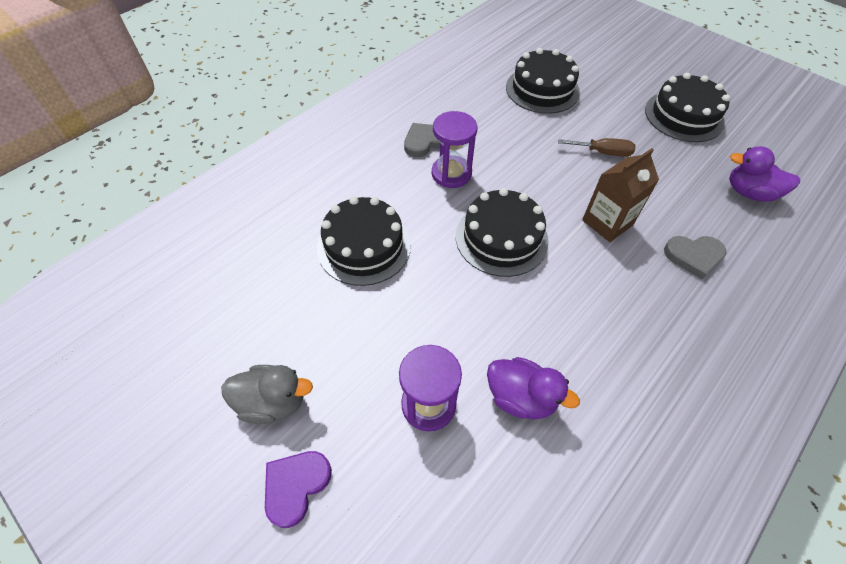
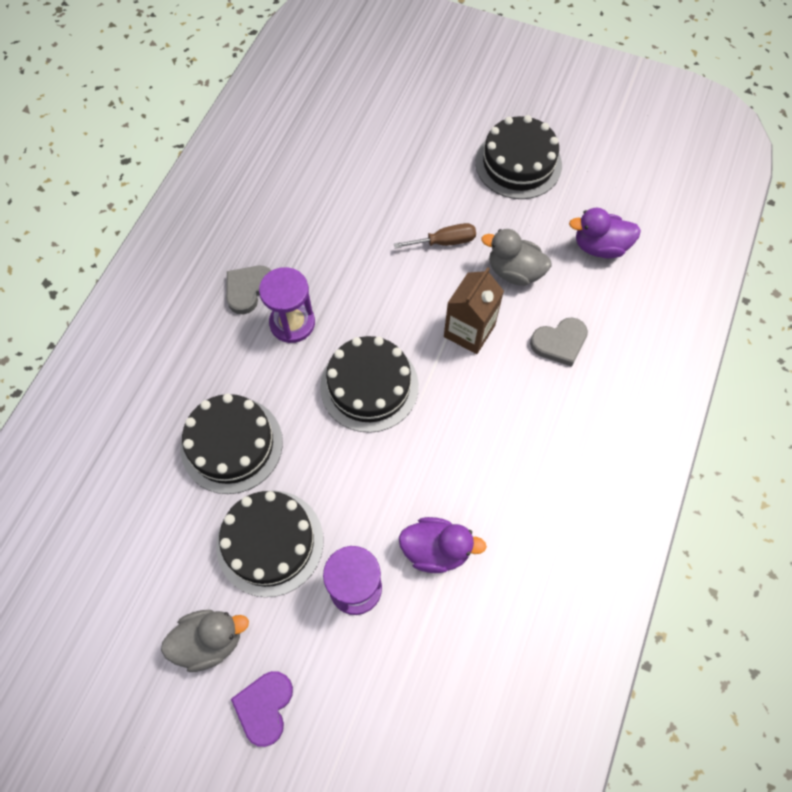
camera: 20 degrees left, 10 degrees up
black cake [506,48,580,114] -> black cake moved to [216,491,324,597]
none -> grey duck [481,229,551,286]

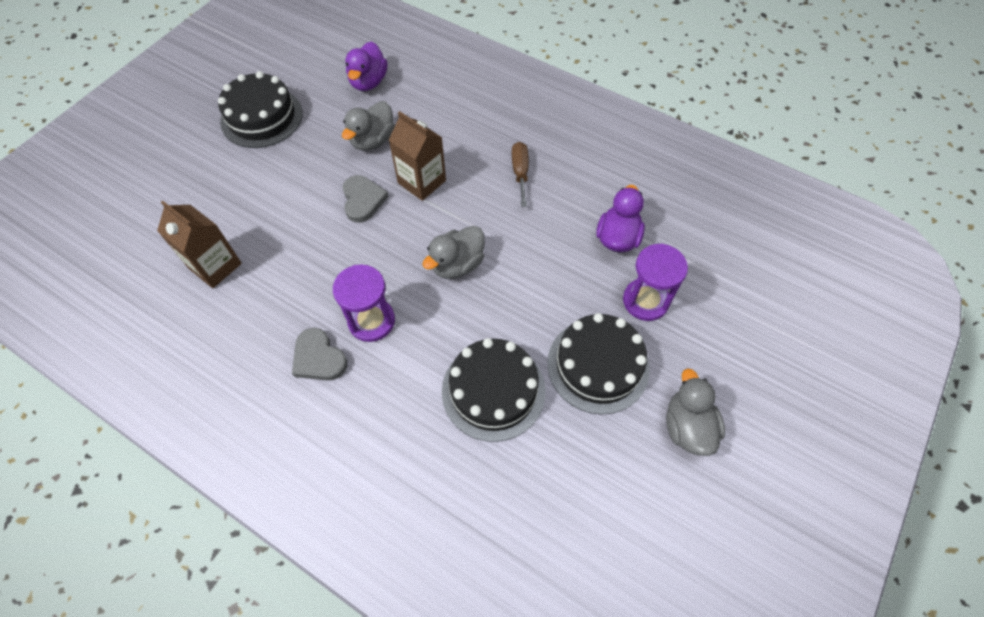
camera: 80 degrees left, 5 degrees down
purple heart [231,671,293,747] -> none
black cake [320,336,419,433] -> grey duck [422,226,485,279]
brown screwdriver [394,223,476,249] -> brown screwdriver moved to [512,142,529,207]
grey heart [530,317,588,367] -> grey heart moved to [343,175,388,222]
none -> brown carton [157,201,242,288]

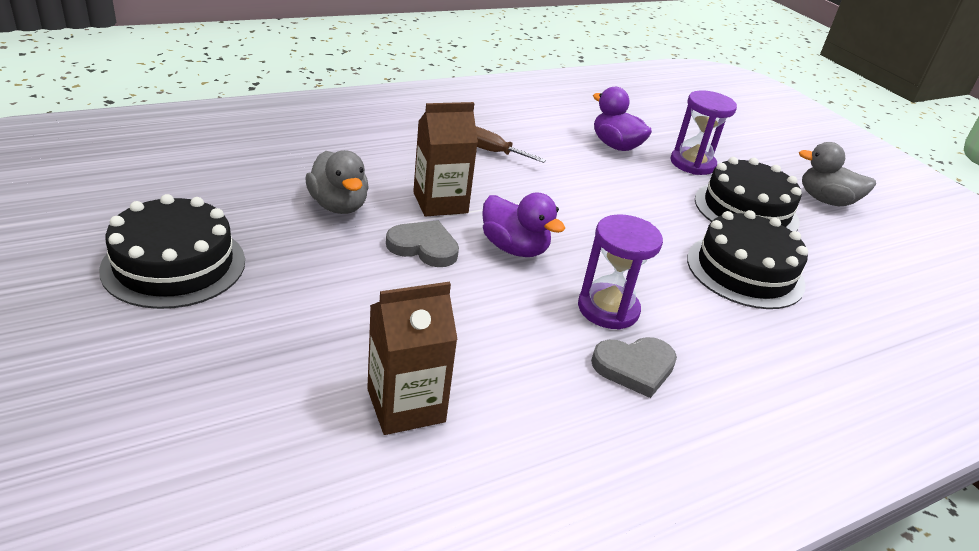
camera: 65 degrees left, 25 degrees down
purple duck [345,41,387,91] -> purple duck moved to [482,192,565,257]
grey duck [422,226,485,279] -> none

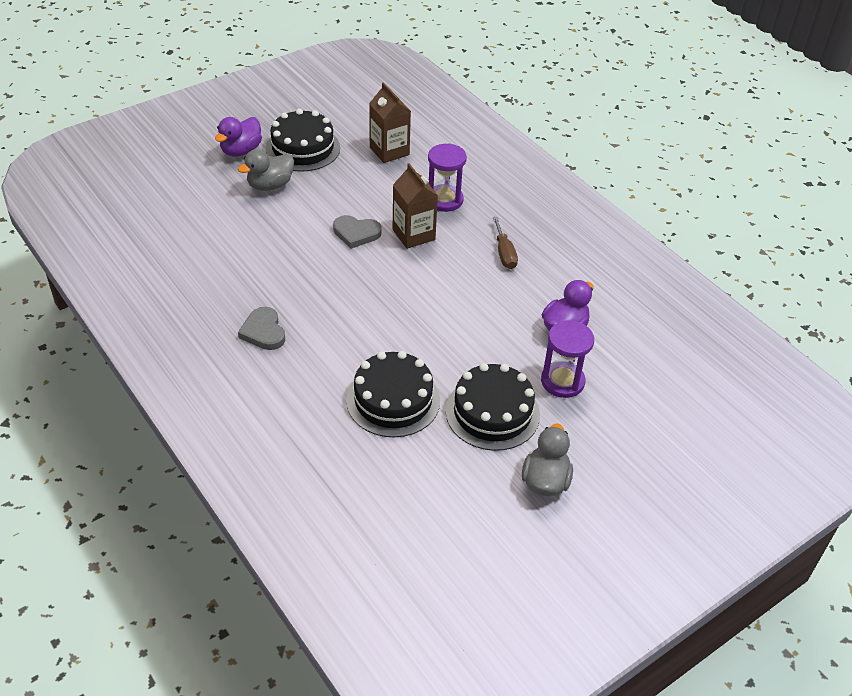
camera: 85 degrees right, 10 degrees up
grey duck [305,150,369,214] -> grey duck moved to [238,149,294,191]
brown carton [367,282,458,435] -> brown carton moved to [369,82,411,163]
grey heart [386,220,459,267] -> grey heart turned 90 degrees clockwise [333,215,382,249]
brown screwdriver [476,126,546,163] -> brown screwdriver turned 150 degrees clockwise [493,217,518,269]
purple duck [482,192,565,257] -> purple duck moved to [215,117,262,157]
purple hourglass [578,214,663,330] -> purple hourglass moved to [428,143,467,212]

